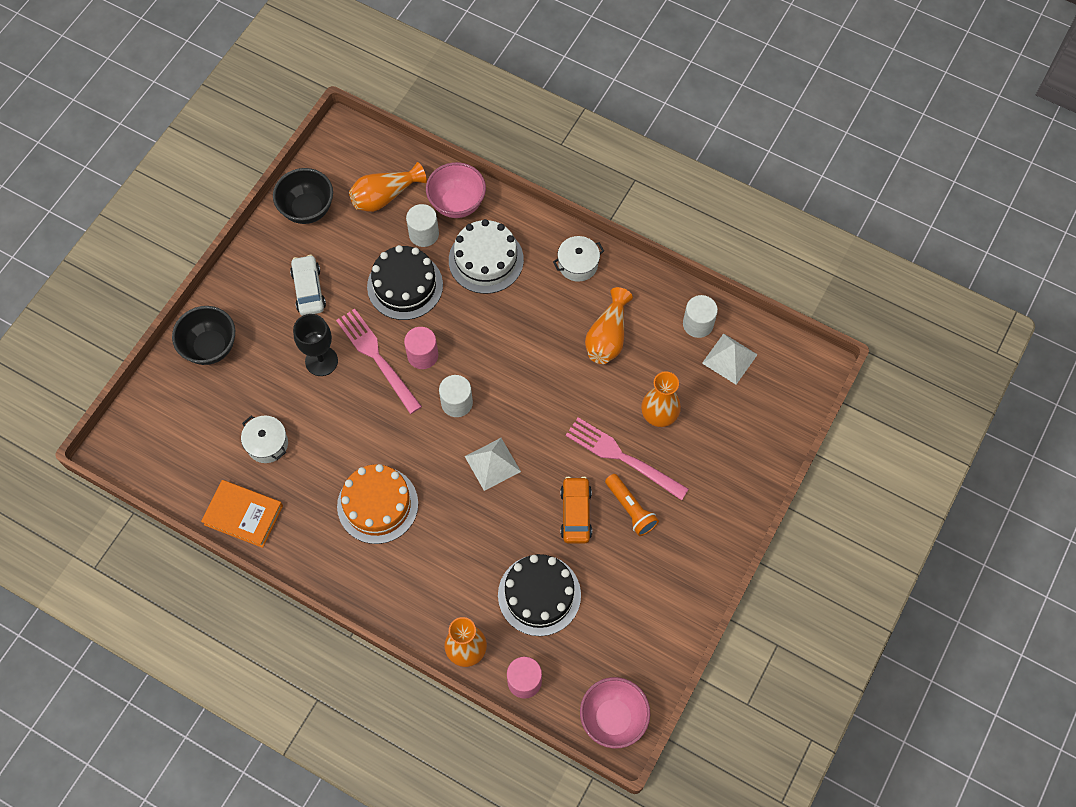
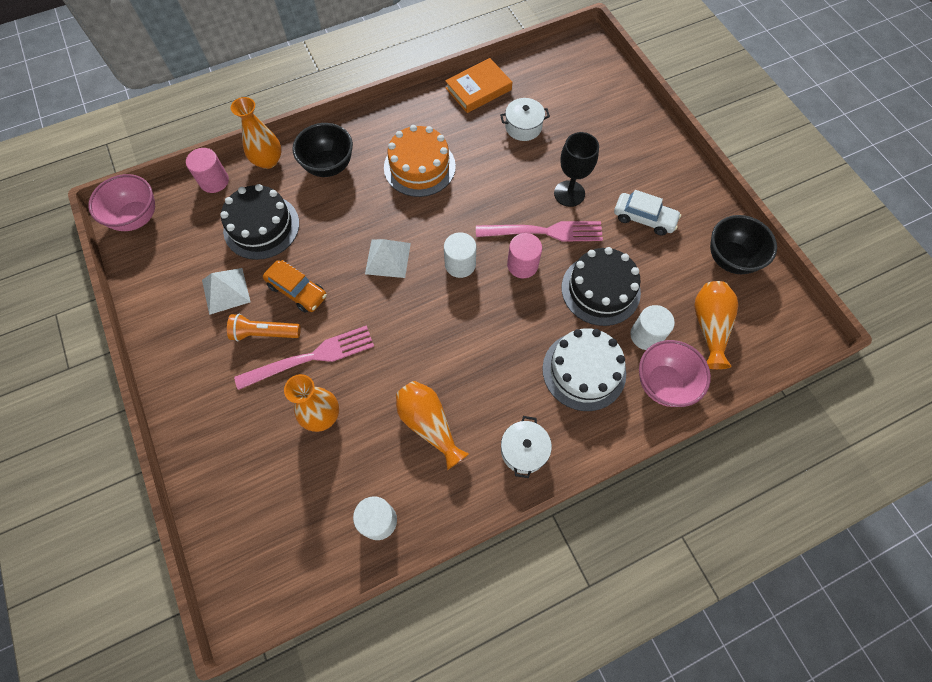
camera: 125 degrees right, 0 degrees up
black bowl [172,306,235,365] -> black bowl moved to [292,123,353,177]
white pyramid [702,333,758,384] -> white pyramid moved to [202,268,251,315]

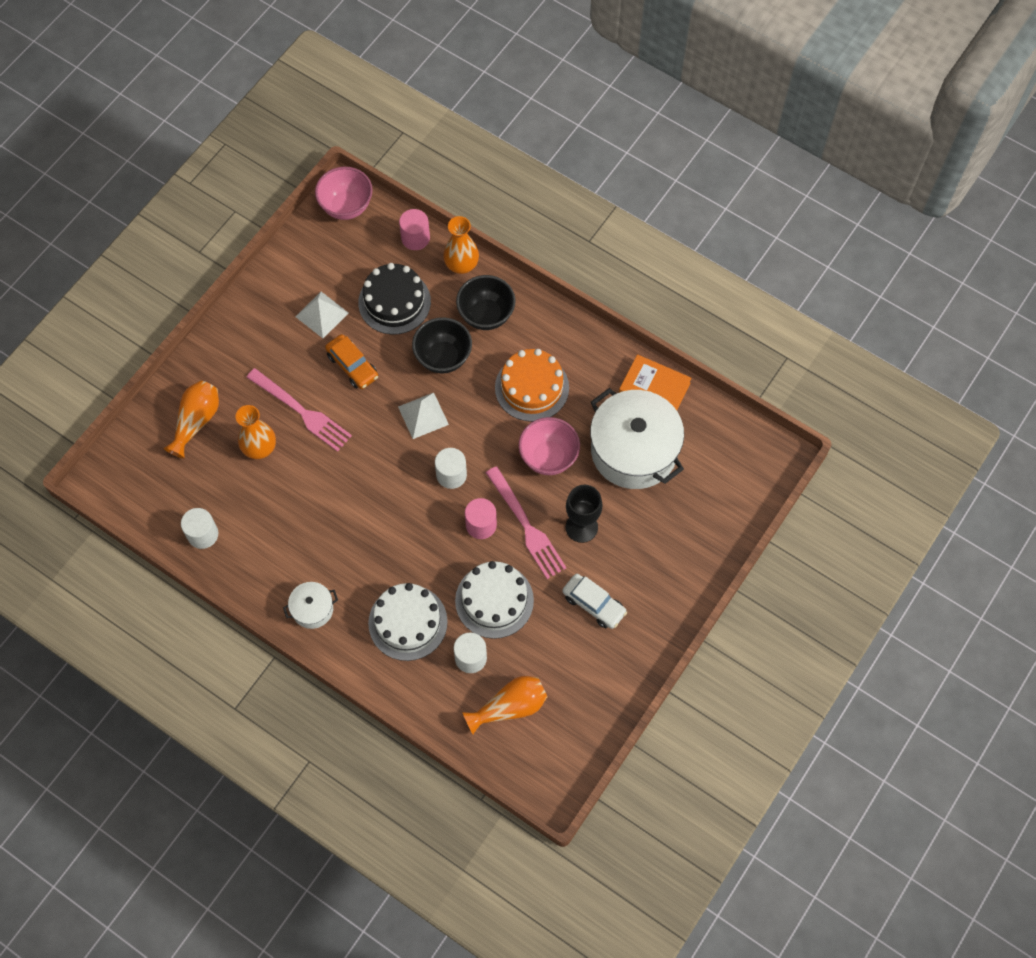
camera: 60 degrees right, 0 degrees up
orange flashlight [227,314,301,341] -> none
orange car [263,260,327,313] -> orange car turned 45 degrees counterclockwise [325,334,378,389]
orange vase [396,381,469,470] -> orange vase moved to [163,380,219,459]
white pot [500,98,550,141] -> white pot [590,388,684,489], size x2.18
black cake [561,247,641,326] -> white cake [455,561,534,639]
white car [614,190,681,236] -> white car turned 45 degrees counterclockwise [563,574,627,629]
pink bowl [639,340,711,407] -> pink bowl moved to [519,417,580,475]
black bowl [710,215,777,274] -> black bowl moved to [412,317,472,373]

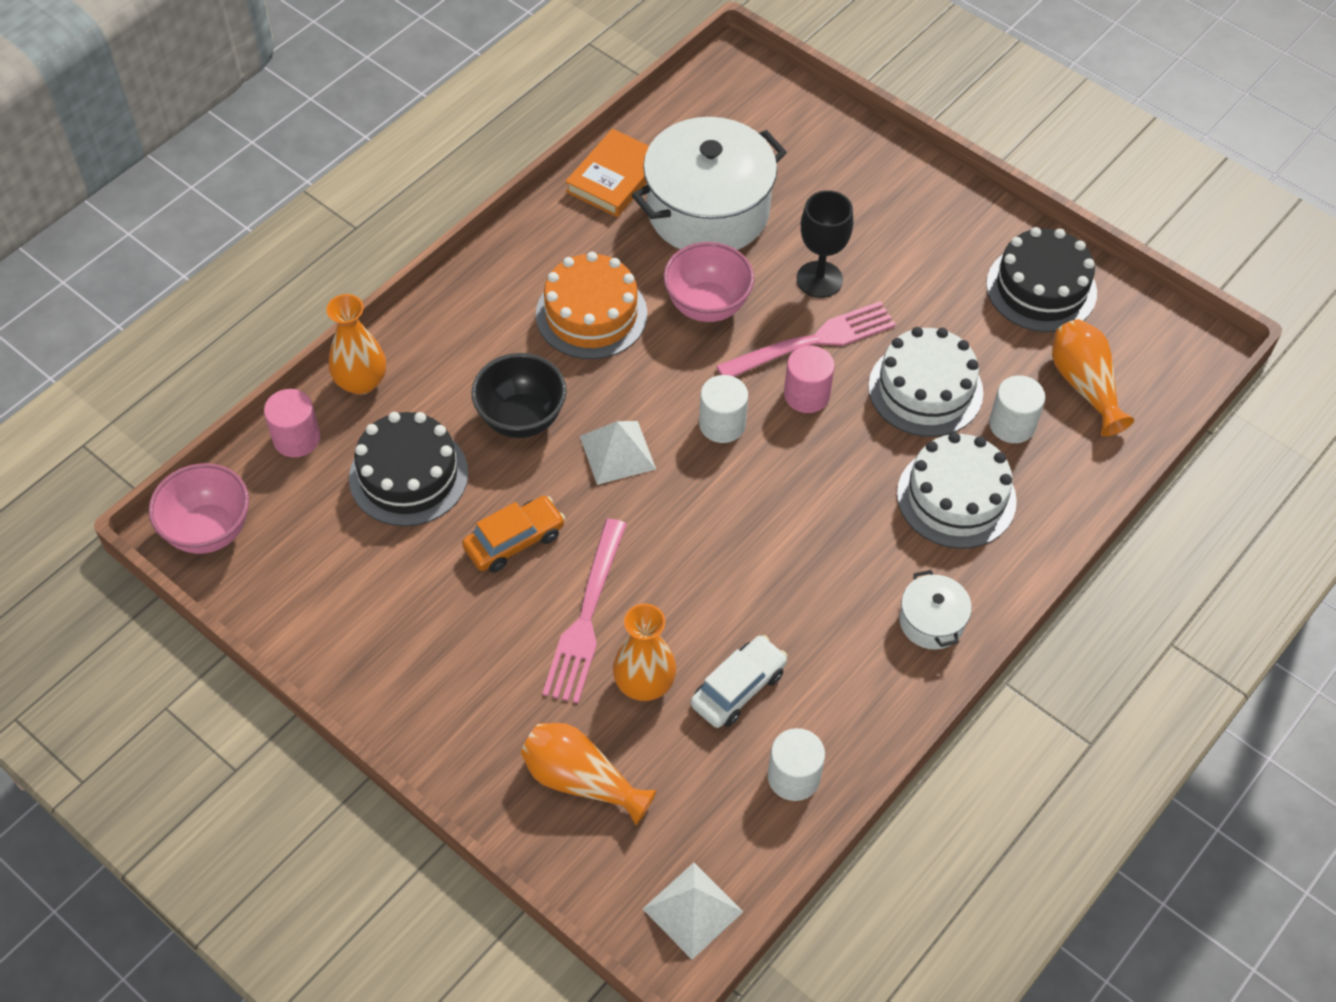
camera: 85 degrees left, 10 degrees down
pink fork [246,368,352,452] -> pink fork turned 150 degrees clockwise [542,519,627,703]
white pyramid [295,292,348,338] -> white pyramid moved to [643,863,743,960]
black bowl [456,275,515,330] -> none
white car [563,574,627,629] -> white car moved to [691,635,788,728]
none -> black cake [986,227,1097,332]

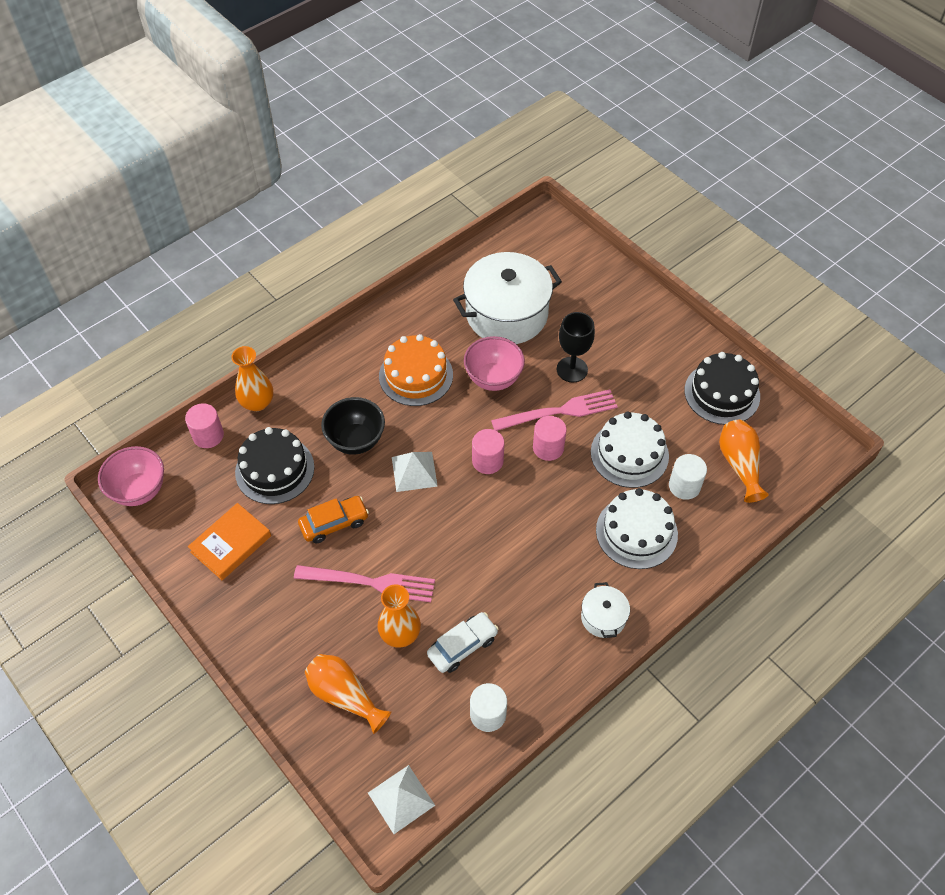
camera: 10 degrees right, 0 degrees up
pink fork [542,519,627,703] -> pink fork turned 105 degrees counterclockwise [294,565,435,602]
orange book [565,129,649,217] -> orange book moved to [188,503,271,580]
white cylinder [699,375,748,443] -> pink cylinder [472,429,504,474]

